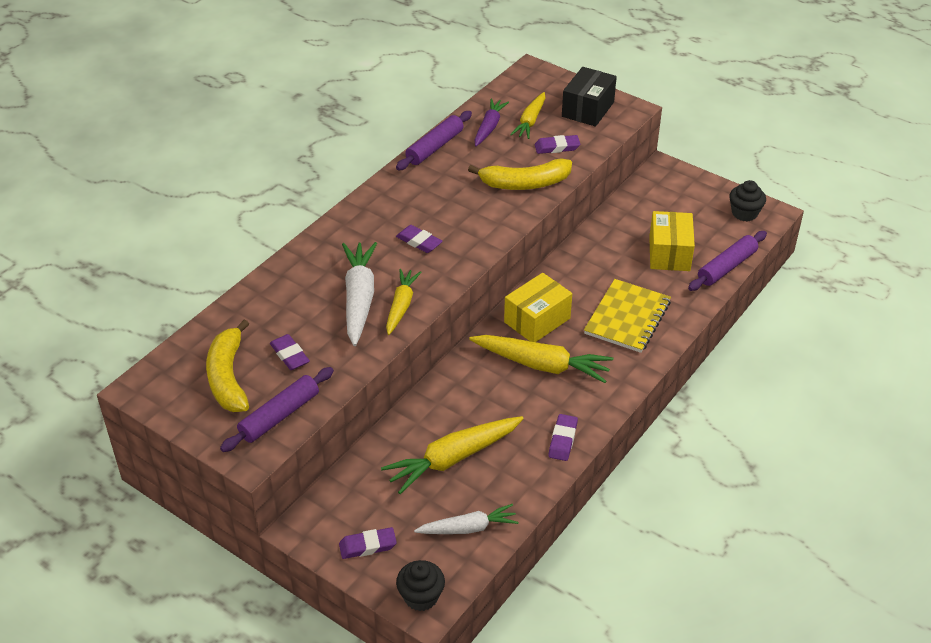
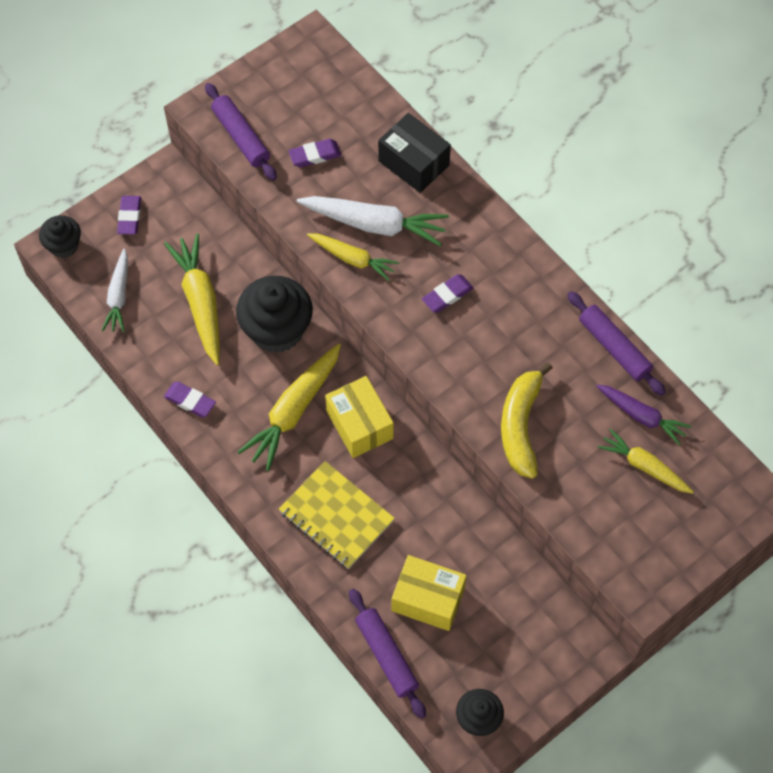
camera: 105 degrees right, 20 degrees up
yellow banana [206,319,249,412] -> none
purple eraser [535,135,580,154] -> none
black box [562,67,617,127] -> black box moved to [378,113,451,193]
none -> black cupcake [236,276,313,353]

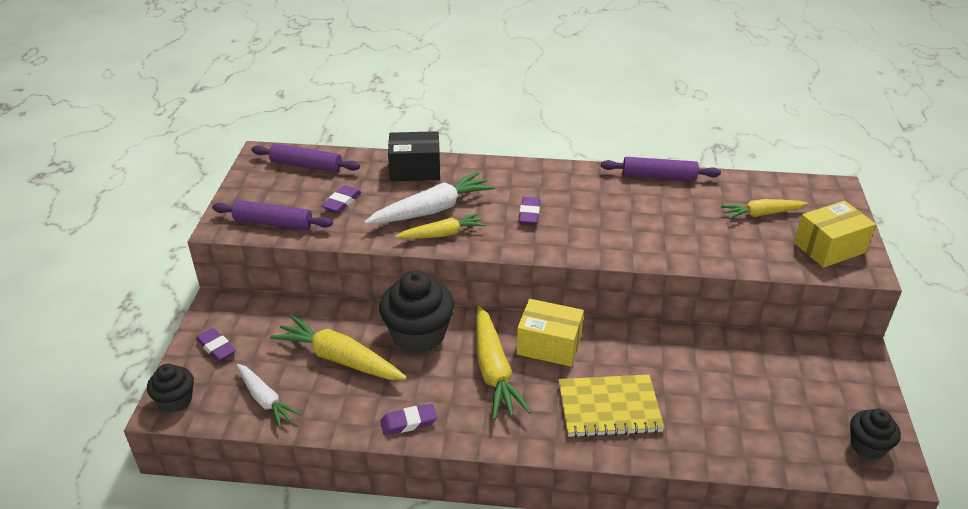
camera: 45 degrees left, 25 degrees down
purple rolling pin [349,589,426,719] -> purple rolling pin moved to [252,143,360,173]
yellow box [392,555,467,631] -> yellow box moved to [794,201,876,268]
yellow banana [501,362,553,479] -> none
purple carrot [596,384,692,446] -> none

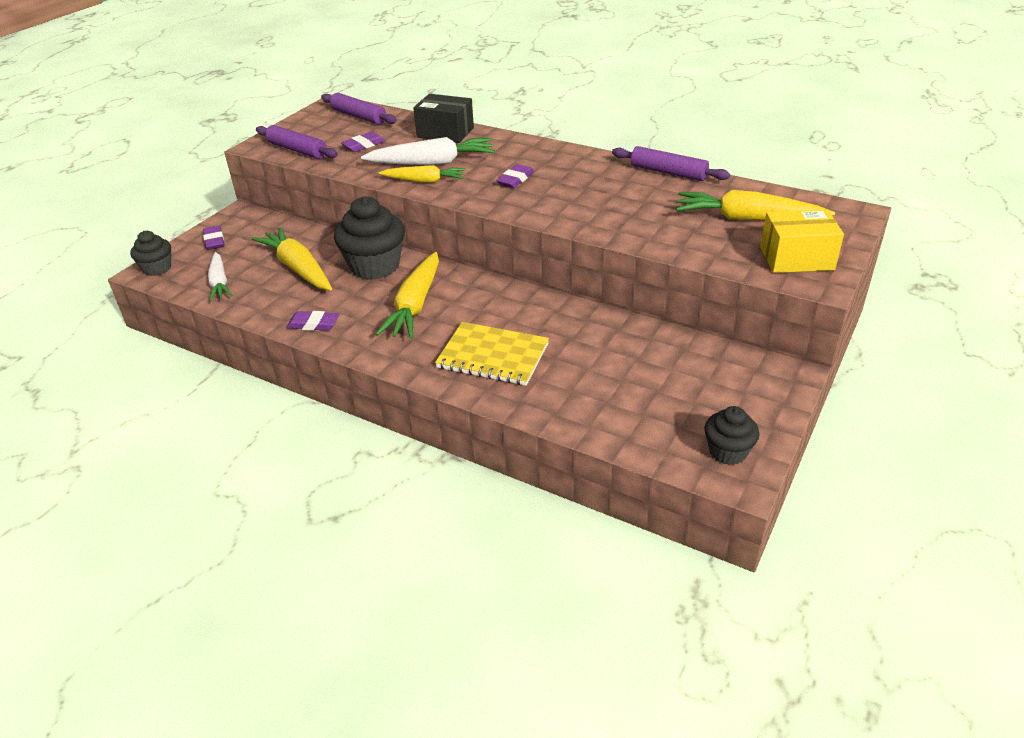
camera: 25 degrees right, 0 degrees up
yellow box [517,299,584,367] -> none
yellow carrot [721,199,808,219] -> yellow carrot [676,190,835,220], size x1.58

